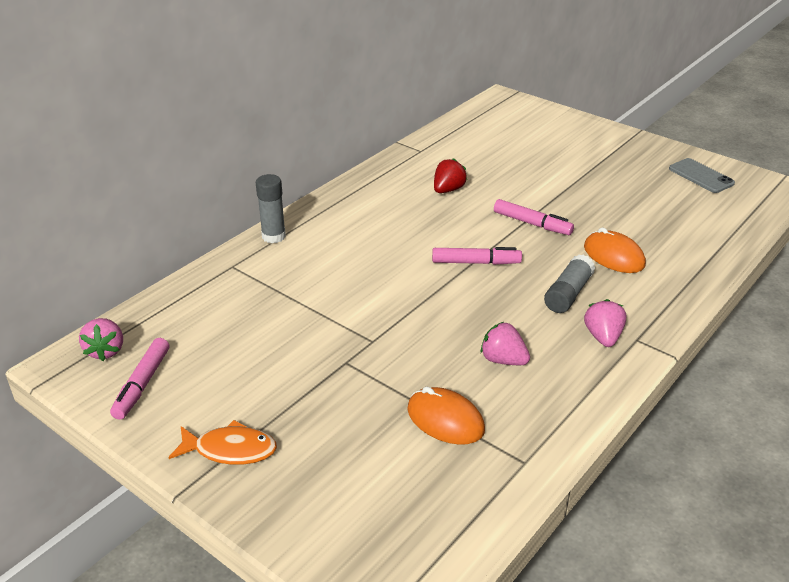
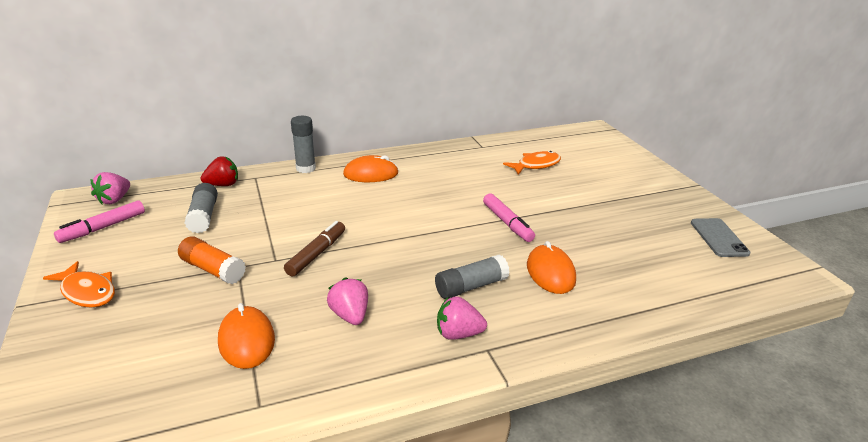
camera: 30 degrees right, 5 degrees down
pink marker [432,247,522,265] -> none
red strawberry [434,158,467,193] -> red strawberry moved to [201,156,238,186]
pink strawberry [584,299,626,347] -> pink strawberry turned 120 degrees counterclockwise [437,296,487,340]
none -> orange glue stick [178,236,246,284]
none -> grey glue stick [184,183,218,233]
none -> brown marker [284,221,345,277]
none -> orange mouse [343,155,398,182]
none -> orange fish [503,151,561,175]

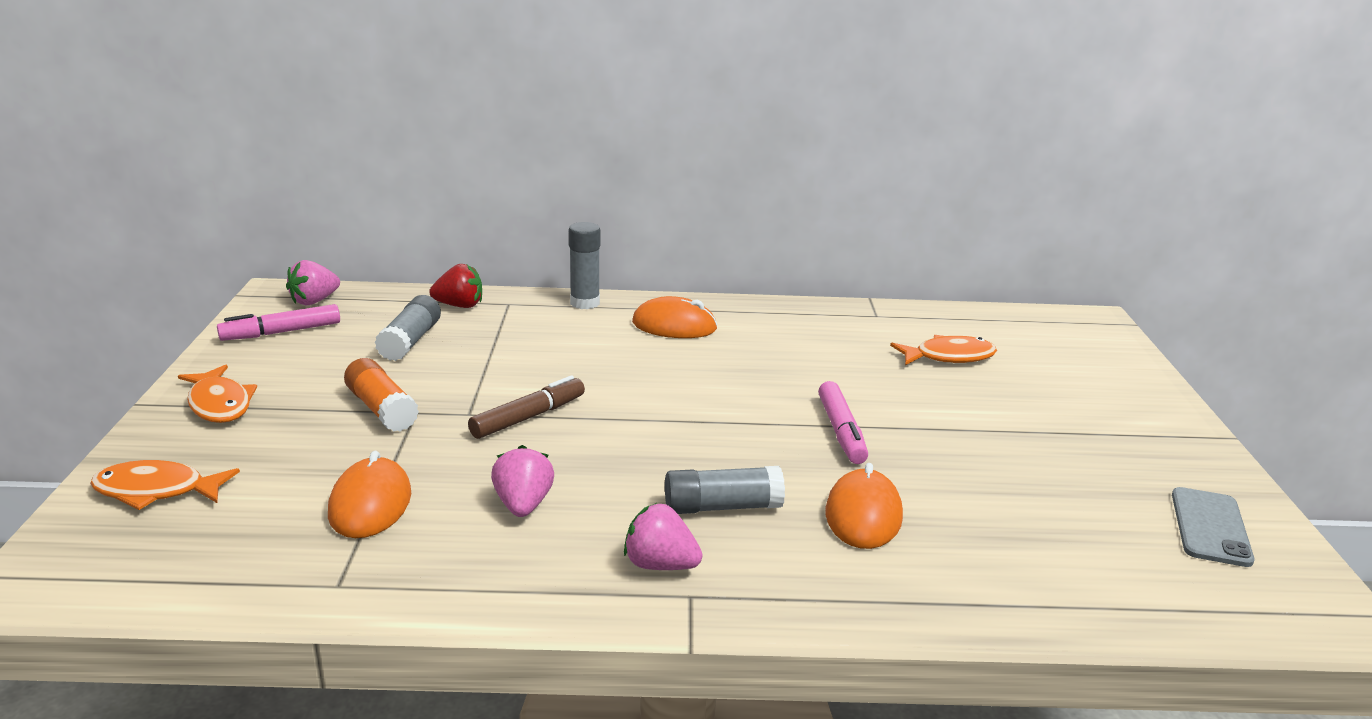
camera: 20 degrees right, 5 degrees down
none -> orange fish [90,460,240,510]

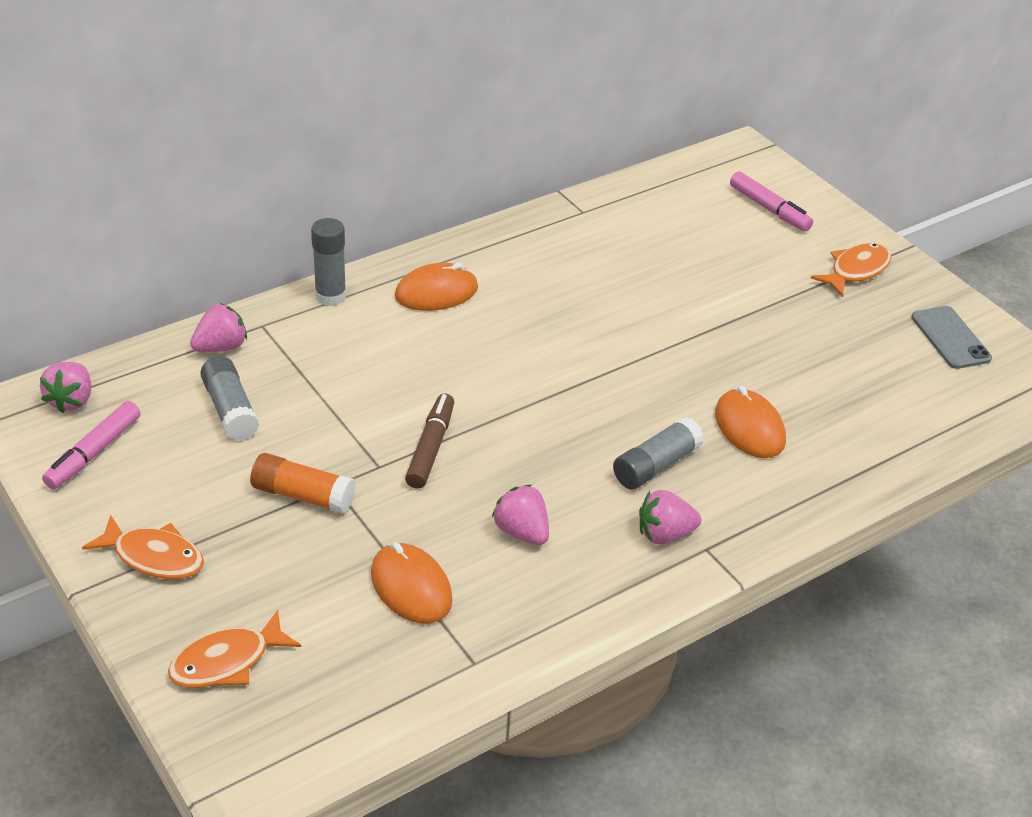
camera: 35 degrees left, 15 degrees up
red strawberry [429,264,482,308] -> pink strawberry [190,303,247,352]
pink marker [818,381,868,464] -> pink marker moved to [730,171,813,231]
orange fish [890,335,997,365] -> orange fish moved to [811,243,891,297]

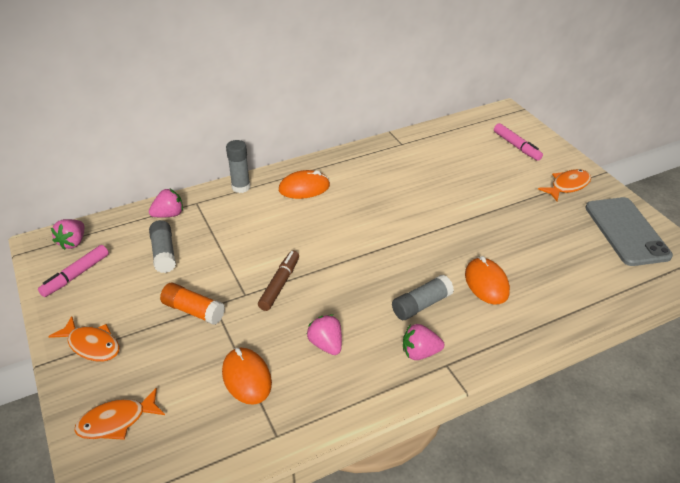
camera: 10 degrees right, 0 degrees up
grey phone [911,306,992,369] -> grey phone [585,197,673,266], size x1.67

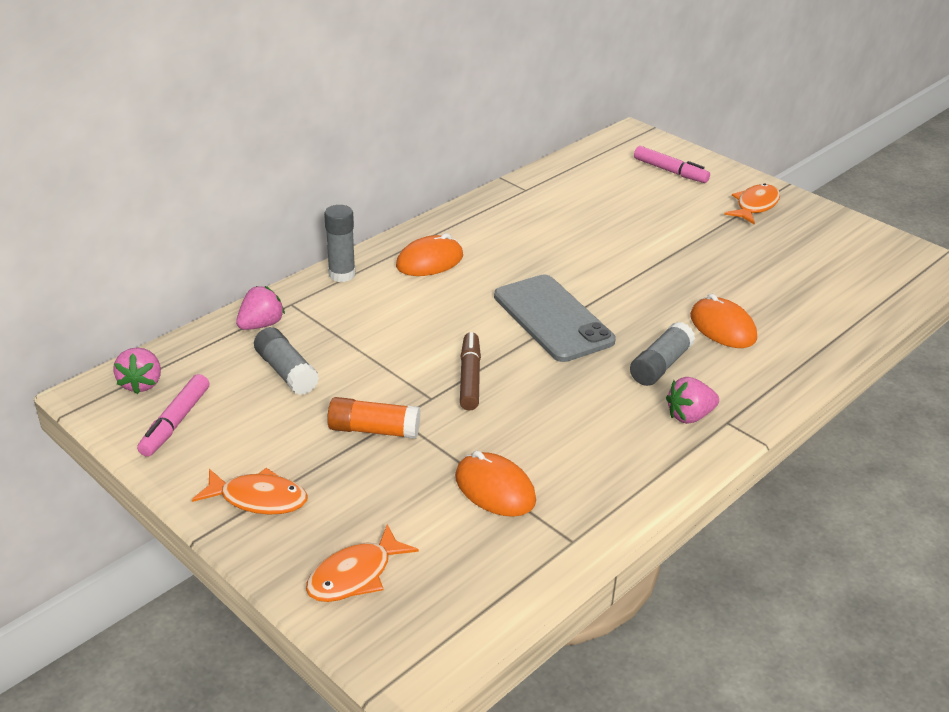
camera: 20 degrees left, 5 degrees down
pink strawberry [307,314,342,355] -> none
grey phone [585,197,673,266] -> grey phone moved to [494,275,616,362]

